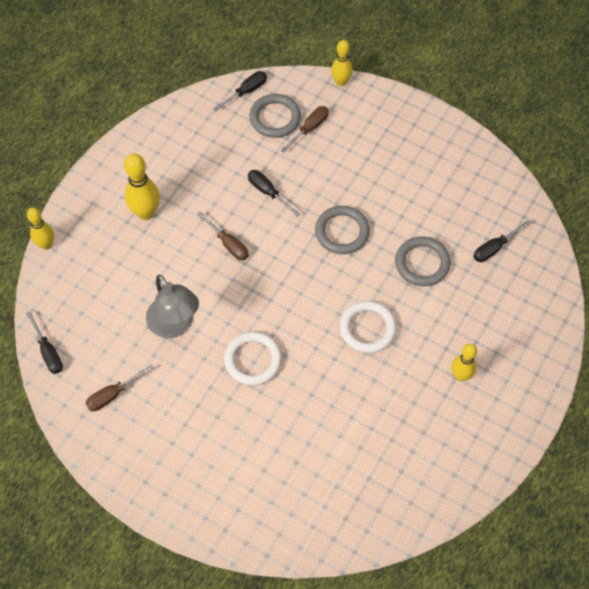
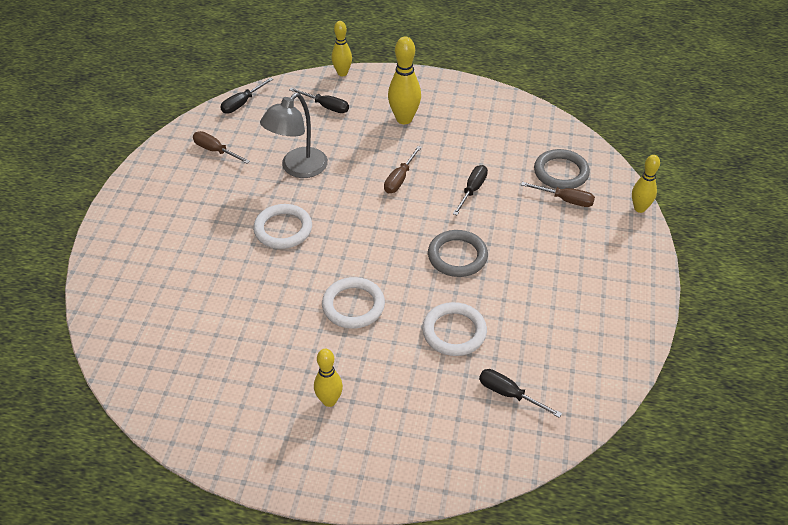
camera: 70 degrees right, 15 degrees down
black screwdriver [213,71,267,112] -> black screwdriver moved to [289,87,349,113]
grey ring [395,237,451,286] -> white ring [422,302,487,356]

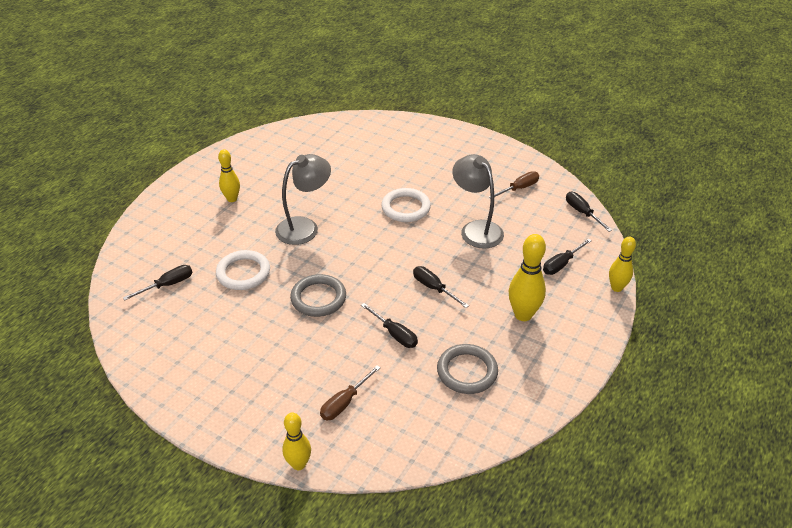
camera: 110 degrees right, 5 degrees down
white ring [322,277,385,329] -> grey lamp [275,154,331,245]
brown screwdriver [384,146,422,194] -> black screwdriver [413,266,469,308]
grey ring [534,149,590,189] -> grey ring moved to [437,344,498,394]

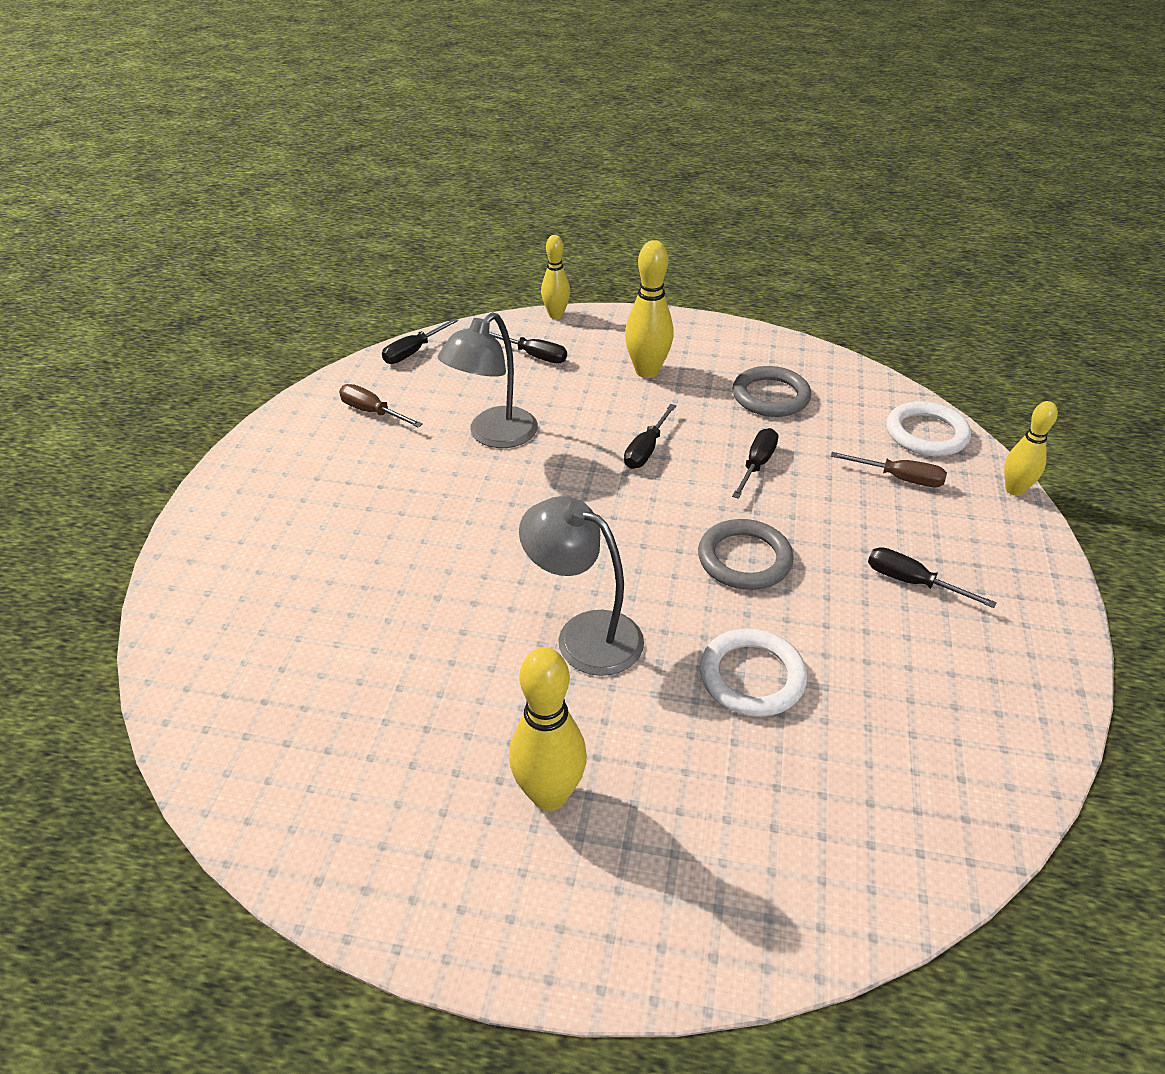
camera: 110 degrees left, 0 degrees up
black screwdriver [123,265,193,301] -> black screwdriver moved to [868,547,997,608]
yellow bowling pin [218,149,240,202] -> yellow bowling pin [509,647,587,811], size x1.51
white ring [381,188,431,222] -> white ring moved to [886,401,971,457]

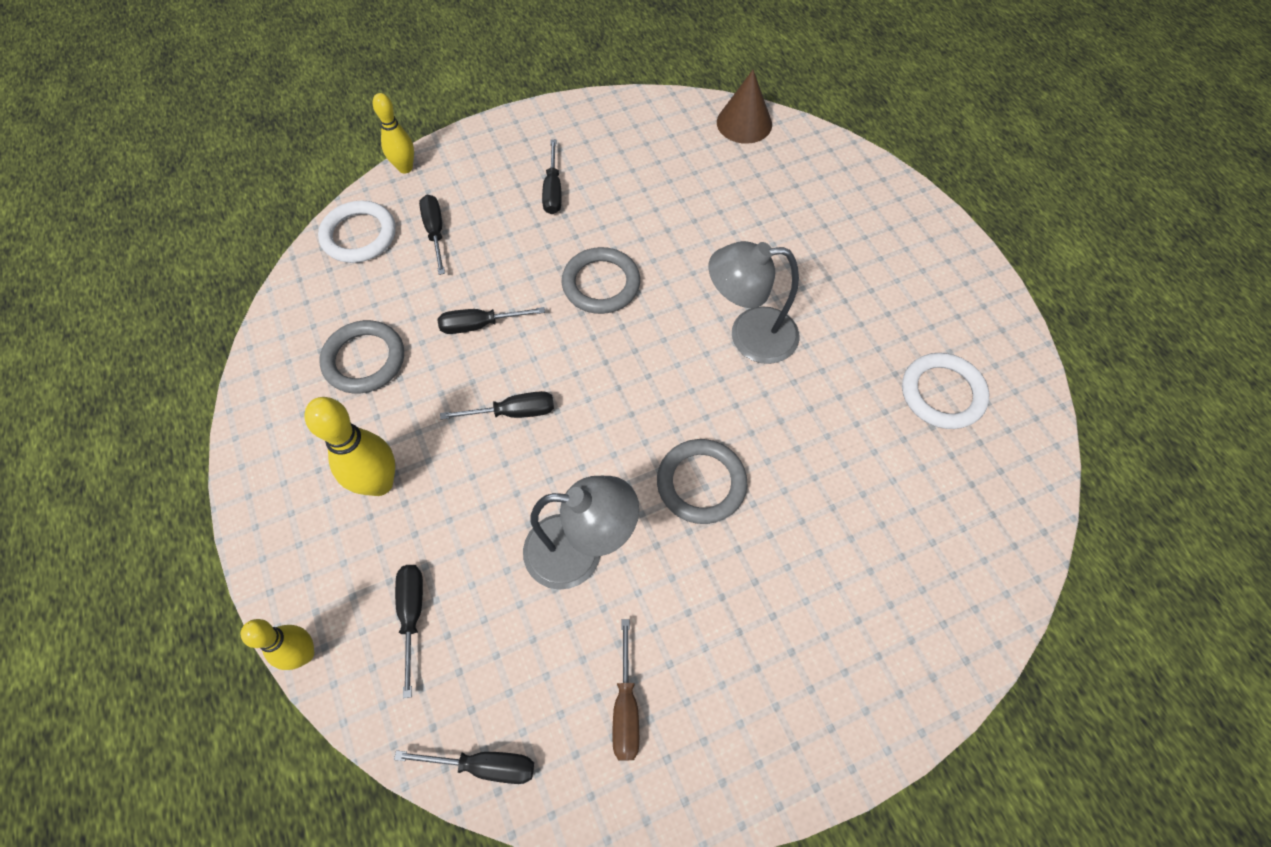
camera: 125 degrees left, 20 degrees up
yellow bowling pin [509,647,587,811] -> none
grey lamp [519,496,644,676] -> grey lamp turned 90 degrees clockwise [708,241,799,364]
white ring [700,628,807,717] -> white ring moved to [902,353,989,429]
brown screwdriver [831,452,947,487] -> black screwdriver [419,195,445,275]
none -> grey ring [657,439,747,524]
none -> brown cone [717,70,772,144]

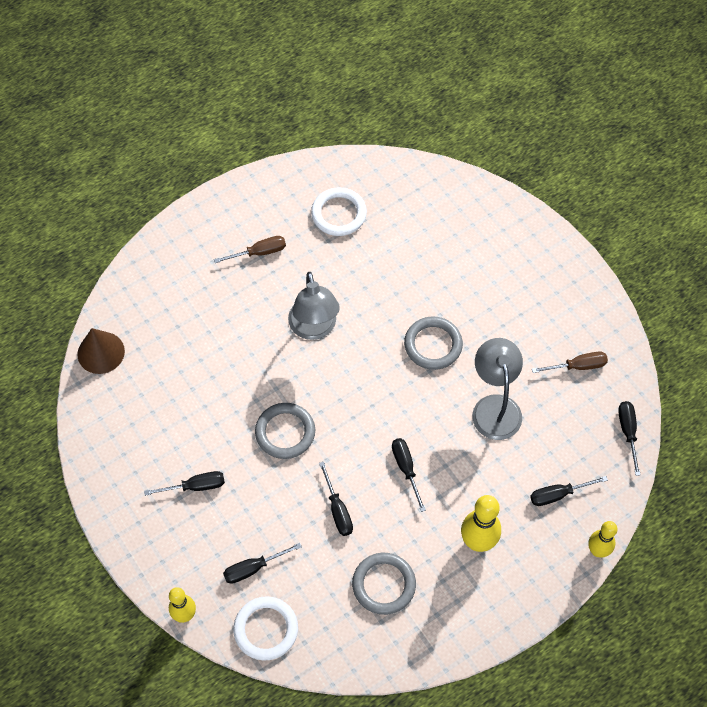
camera: 100 degrees left, 0 degrees up
none -> brown screwdriver [214,236,286,263]

